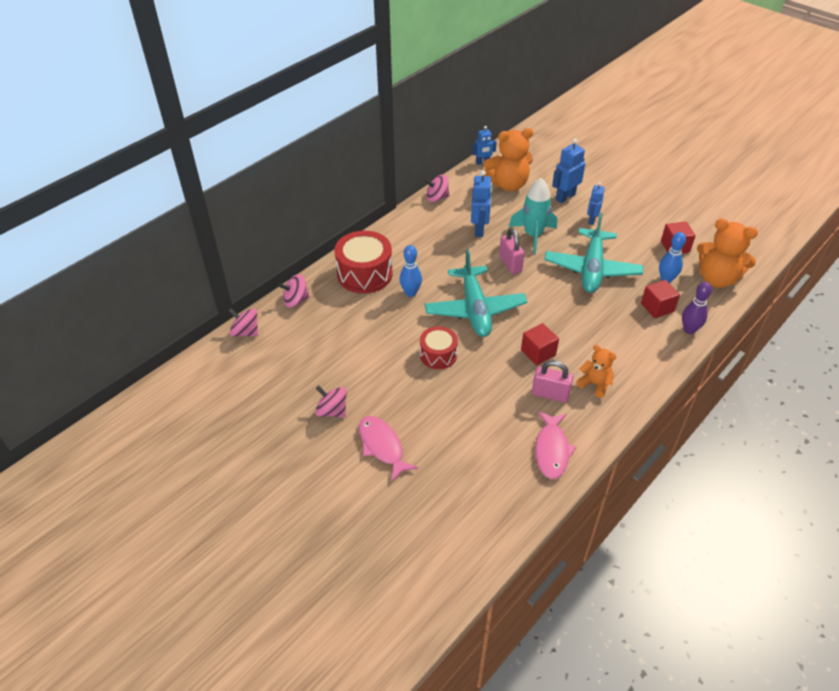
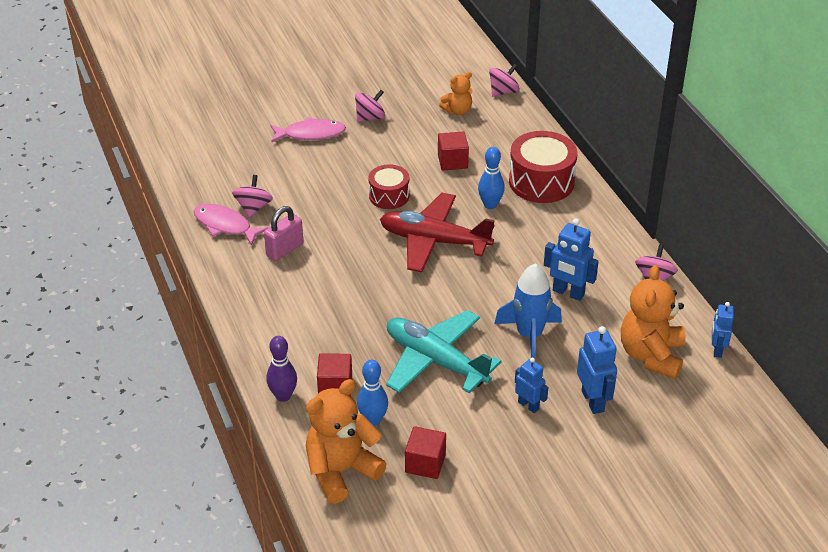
camera: 115 degrees right, 5 degrees down
pink spinning top [278,274,310,307] -> pink spinning top moved to [232,175,273,217]
turquoise plane [425,250,527,337] -> red plane [380,193,495,272]
pink padlock [499,228,525,274] -> none
turquoise rocket [509,178,557,254] -> blue rocket [494,263,562,359]
red cube [521,323,559,365] -> red cube moved to [438,131,469,170]
orange teddy bear [576,345,617,398] -> orange teddy bear moved to [439,72,473,115]

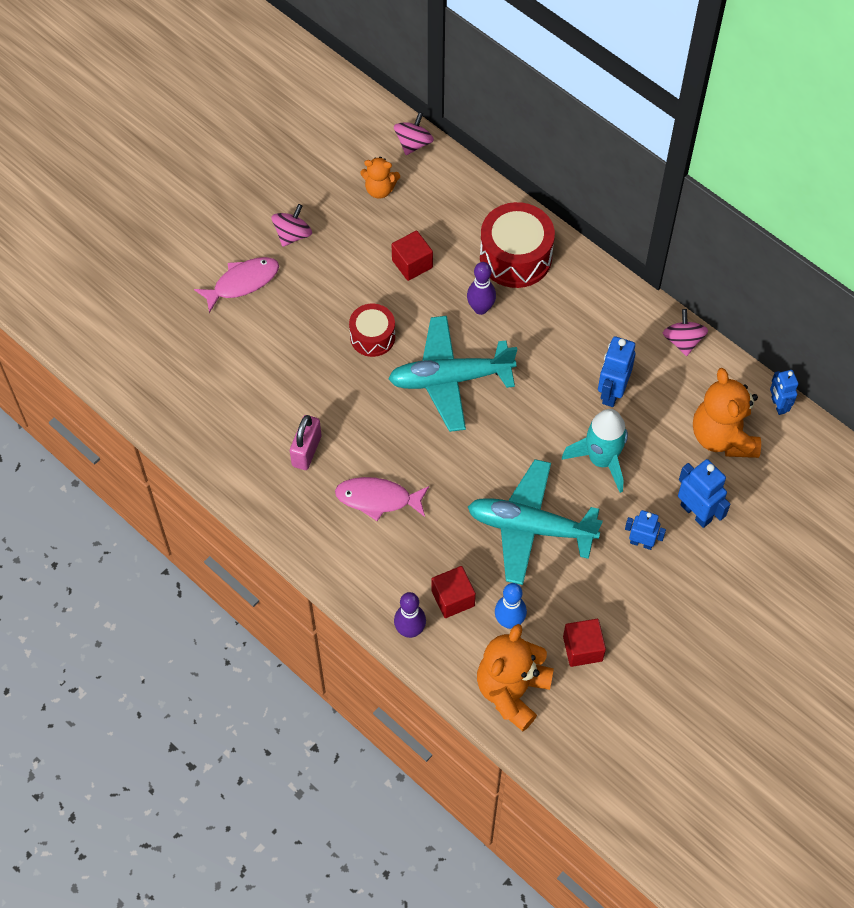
camera: 25 degrees left, 20 degrees up
pink fish [194,204,269,246] -> pink fish moved to [335,477,429,521]
pink spinning top [232,175,273,217] -> none
red plane [380,193,495,272] -> turquoise plane [388,316,517,432]
orange teddy bear [439,72,473,115] -> orange teddy bear turned 60 degrees clockwise [360,157,400,198]
blue bowling pin [478,147,505,209] -> purple bowling pin [467,262,496,315]
blue rocket [494,263,562,359] -> turquoise rocket [562,409,628,493]
blue robot [544,218,599,301] -> blue robot turned 105 degrees clockwise [598,336,636,407]

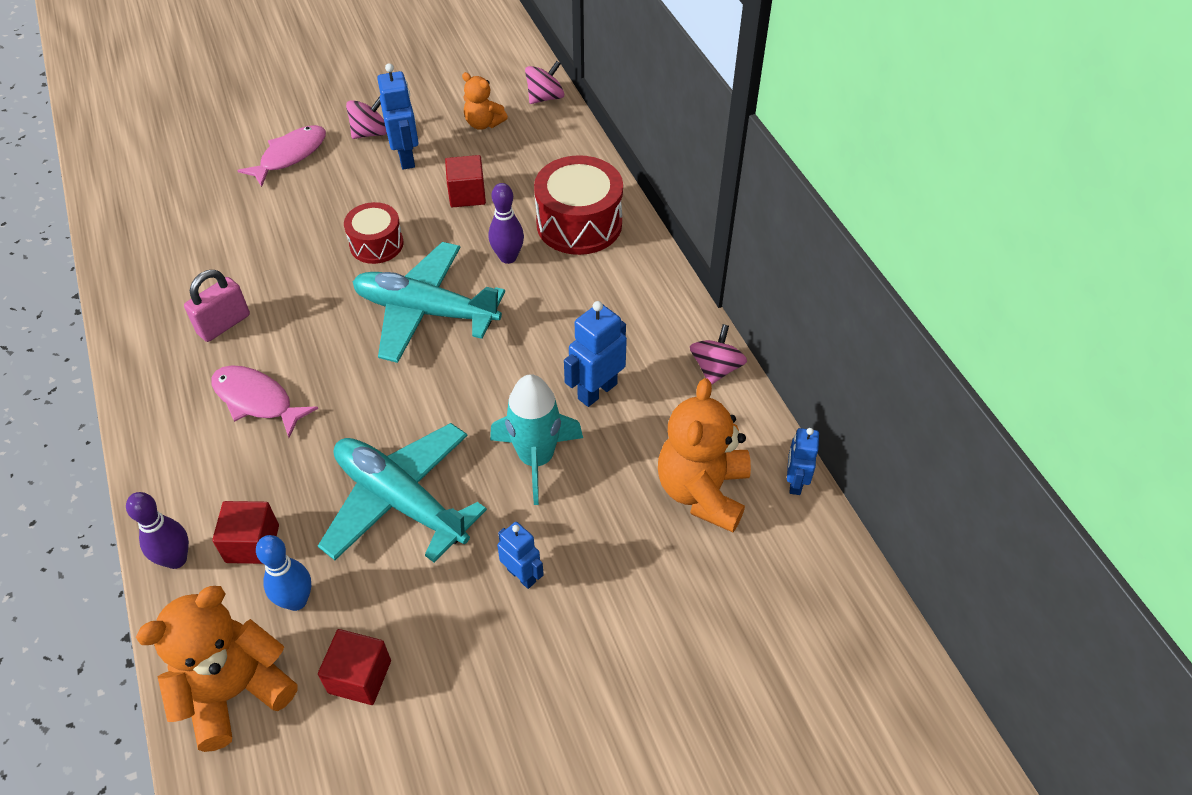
camera: 25 degrees right, 10 degrees down
pink fish [194,257,279,313] -> pink fish turned 45 degrees counterclockwise [237,125,326,187]
blue robot [678,459,730,528] -> blue robot moved to [377,63,419,170]

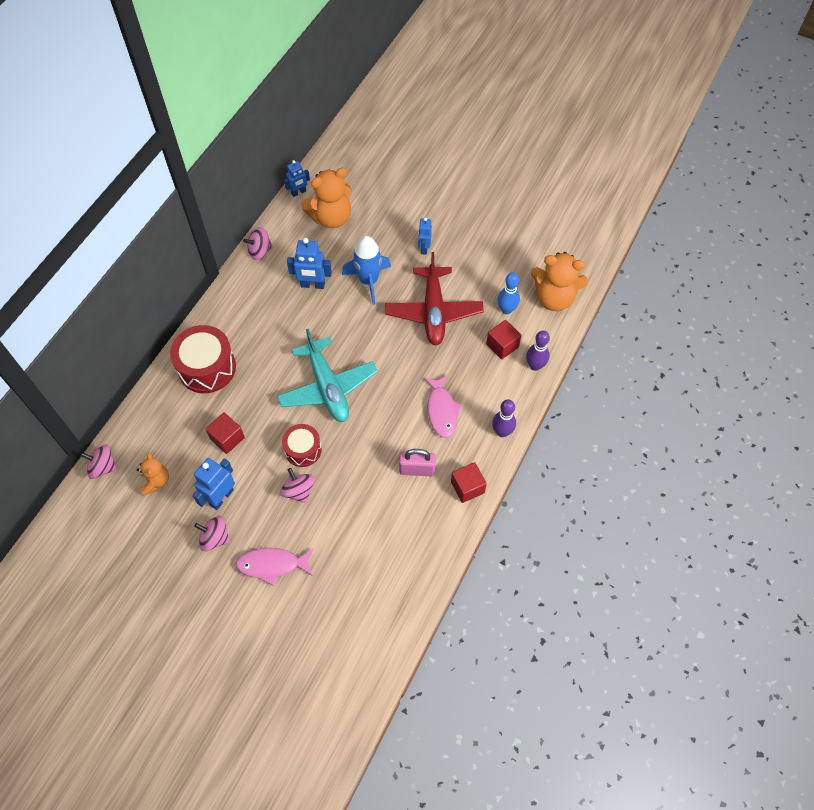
camera: 130 degrees left, 10 degrees up
turquoise plane [318,423,487,562] -> red plane [385,252,484,345]
red cube [318,629,391,705] -> red cube moved to [451,462,487,503]
purple bowling pin [489,183,524,264] -> purple bowling pin moved to [492,399,516,437]
turquoise rocket [490,374,583,505] -> blue rocket [342,236,391,305]
none -> pink spinning top [280,468,315,503]

